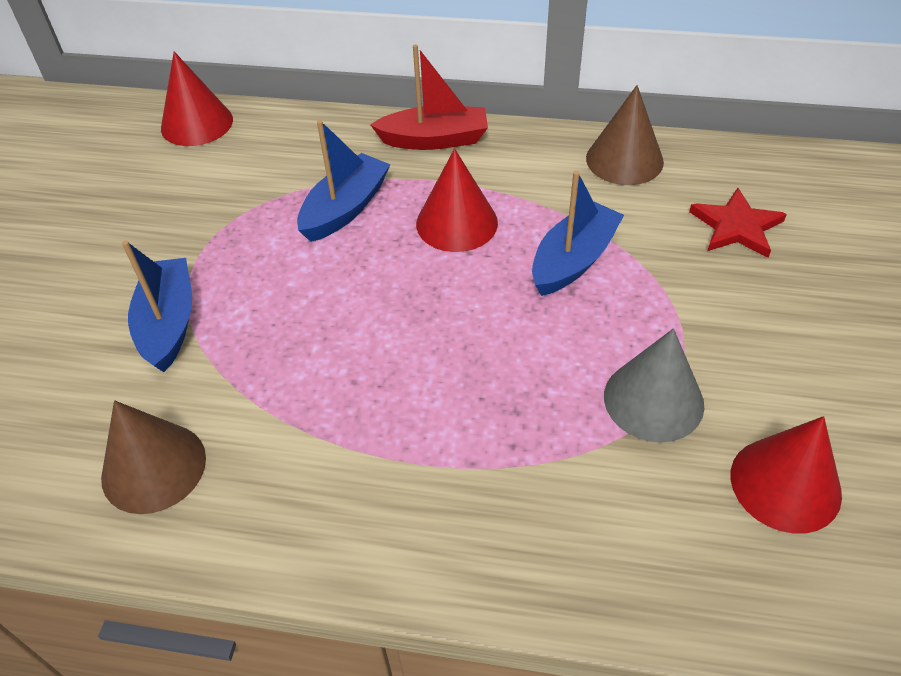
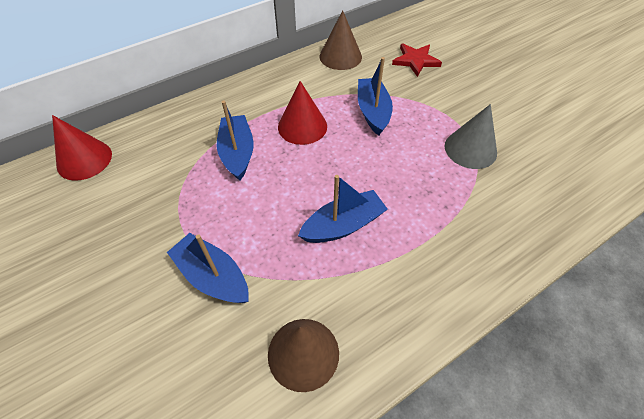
camera: 45 degrees left, 5 degrees up
red boat [370,44,488,150] -> none
red cone [731,416,842,534] -> none
none -> blue boat [298,175,388,243]

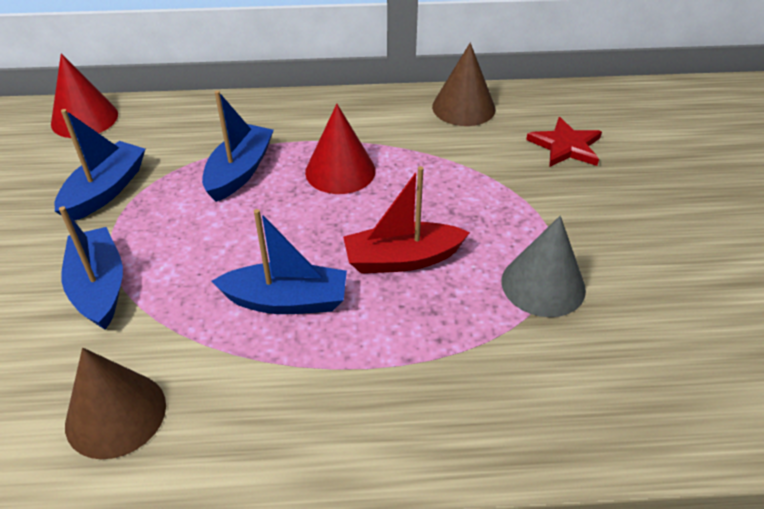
camera: 30 degrees right, 10 degrees down
blue boat [358,57,393,135] -> blue boat moved to [54,109,145,221]
none -> red boat [343,166,470,274]

